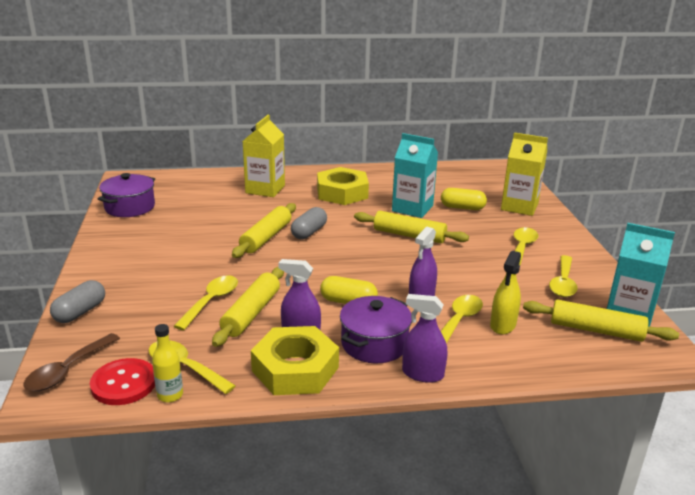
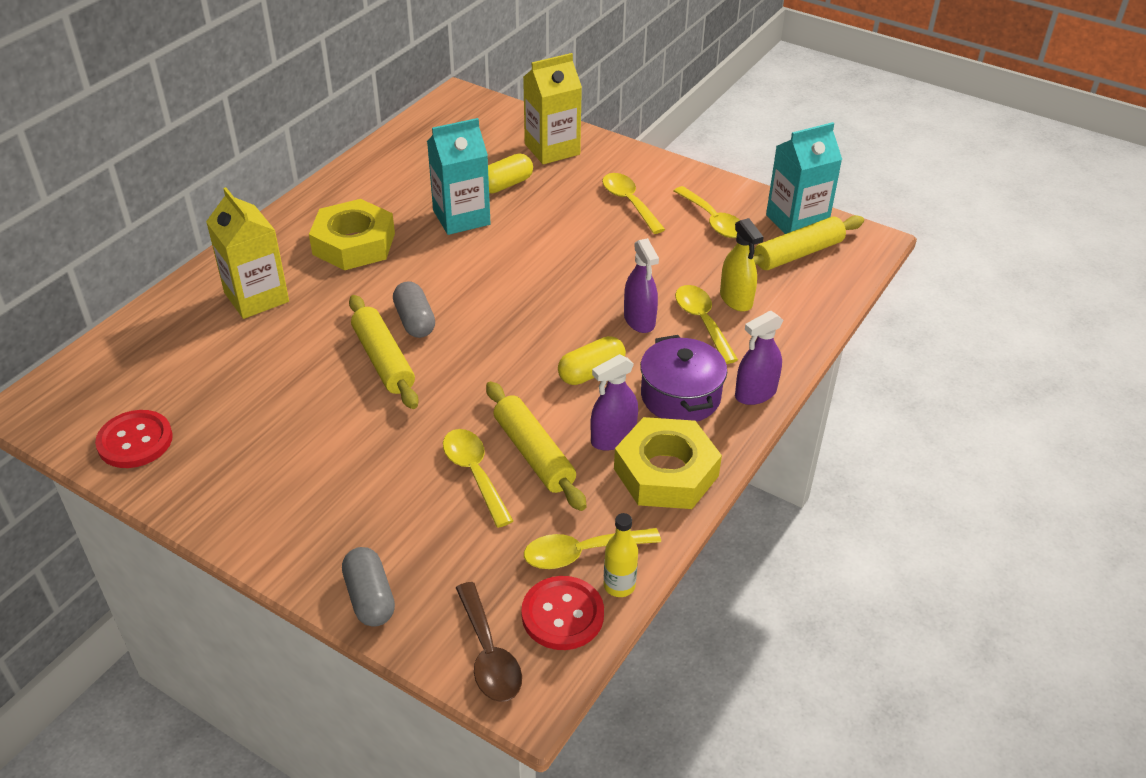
camera: 50 degrees left, 15 degrees up
purple pot [98,173,155,217] -> red button [95,410,173,468]
yellow rolling pin [354,211,469,243] -> none

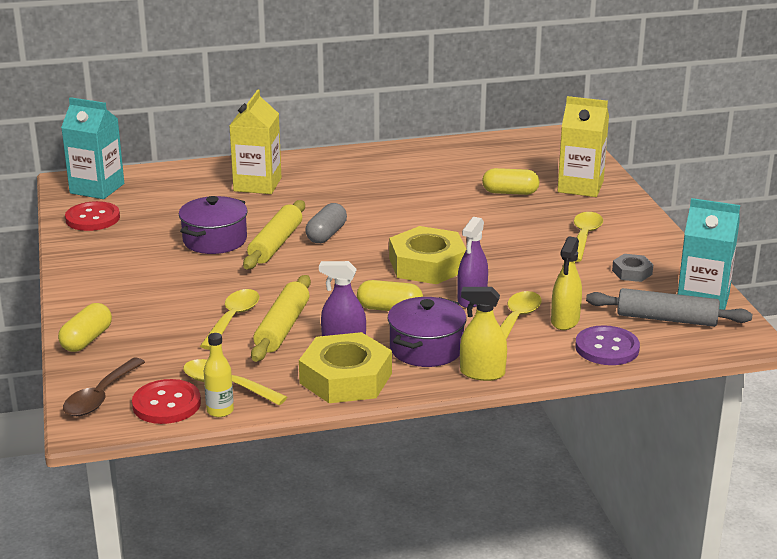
camera: 45 degrees right, 15 degrees down
yellow nut [309,199,395,270] -> yellow nut moved to [389,226,466,284]
grey capsule [342,547,395,627] -> yellow capsule [58,303,112,352]
turquoise carton [427,118,491,235] -> turquoise carton moved to [61,97,124,199]
yellow spoon [674,186,740,238] -> grey nut [612,254,653,282]
purple spray bottle [735,311,783,405] -> yellow spray bottle [460,287,507,381]
yellow rolling pin [753,215,864,270] -> grey rolling pin [586,288,752,327]
none -> purple pot [179,196,248,254]
none -> purple button [575,325,640,365]

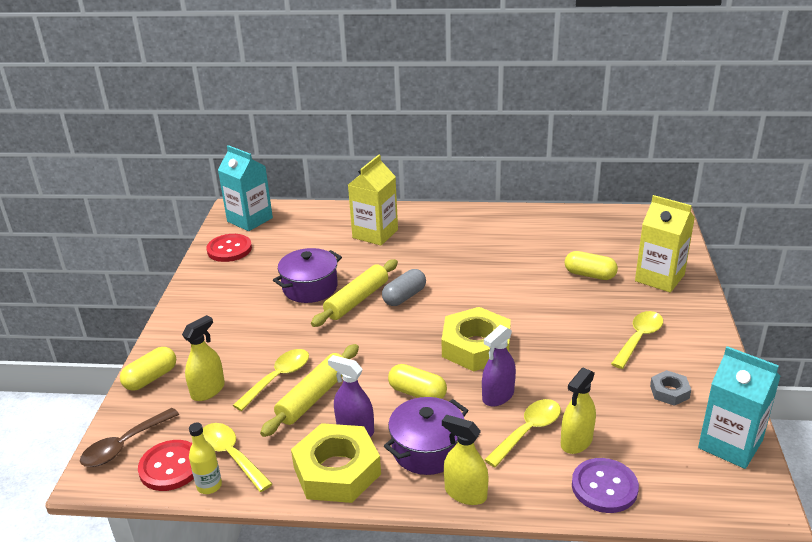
camera: 20 degrees right, 5 degrees up
grey rolling pin [586,288,752,327] -> none
none -> yellow spray bottle [182,315,225,401]

